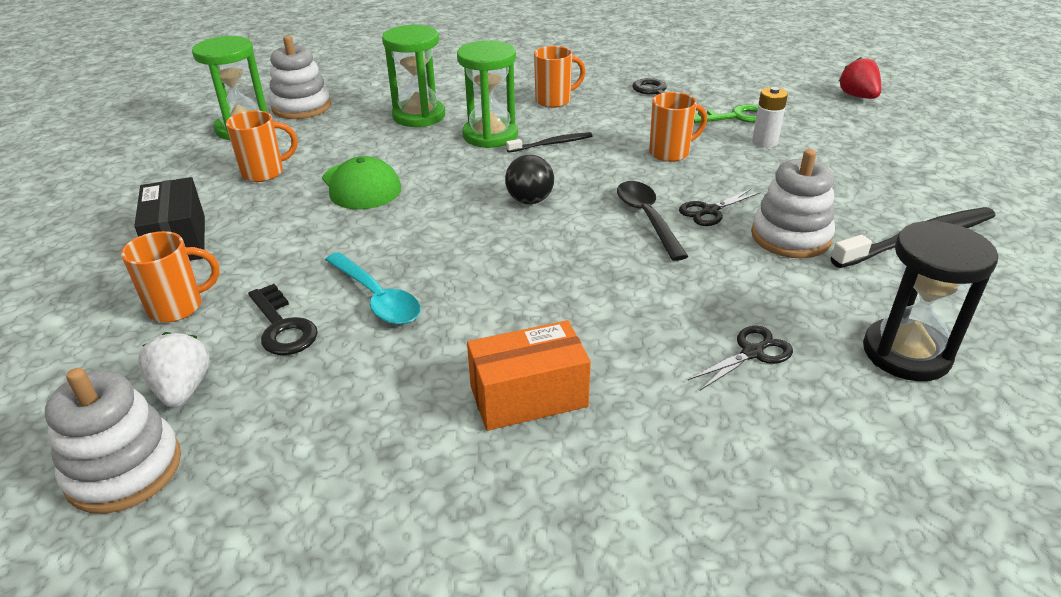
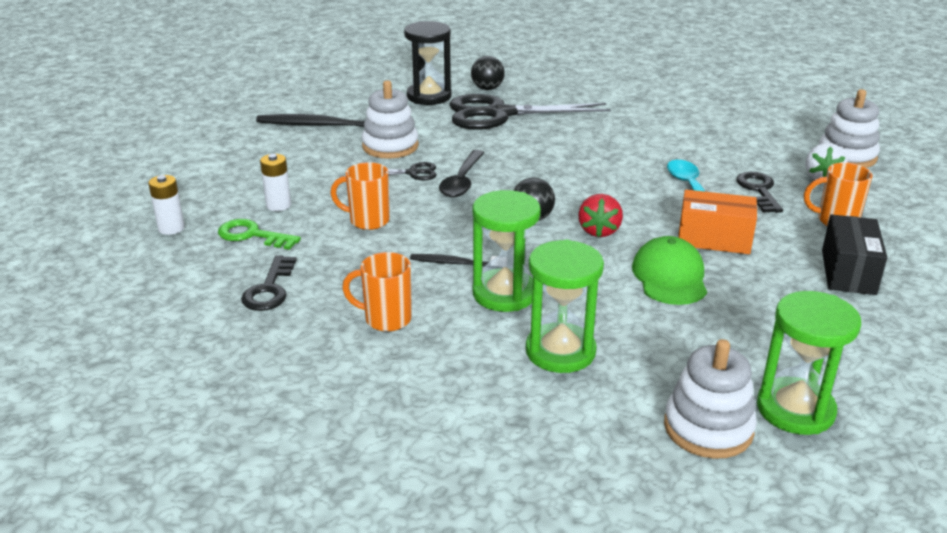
camera: 150 degrees left, 5 degrees down
orange mug [226,110,297,182] -> none
orange box [467,320,591,431] -> orange box moved to [678,190,757,254]
black scissors [688,326,793,390] -> black scissors [449,94,611,130], size x2.40
red strawberry [839,57,881,99] -> red strawberry moved to [578,194,623,237]
none -> white battery [148,175,185,235]
none -> black ball [471,56,505,90]

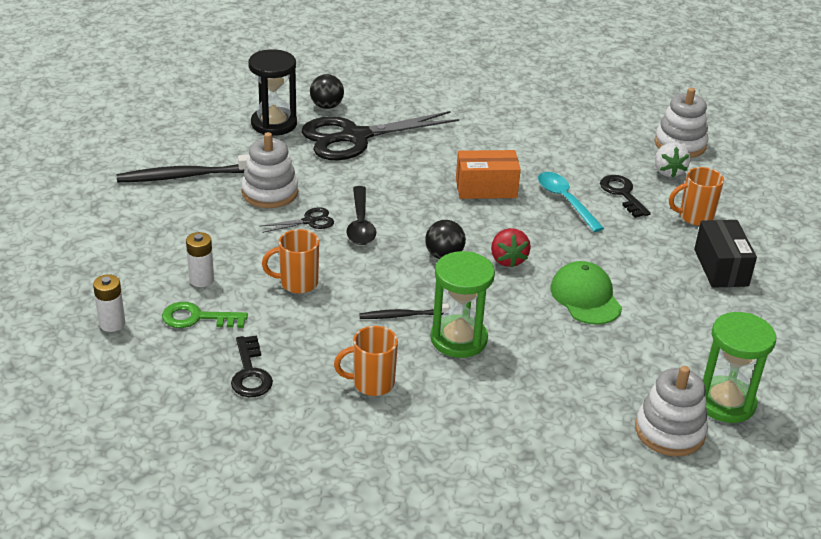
camera: 20 degrees left, 5 degrees up
green hourglass [526,240,604,373] -> none
orange box [678,190,757,254] -> orange box moved to [456,150,521,199]

